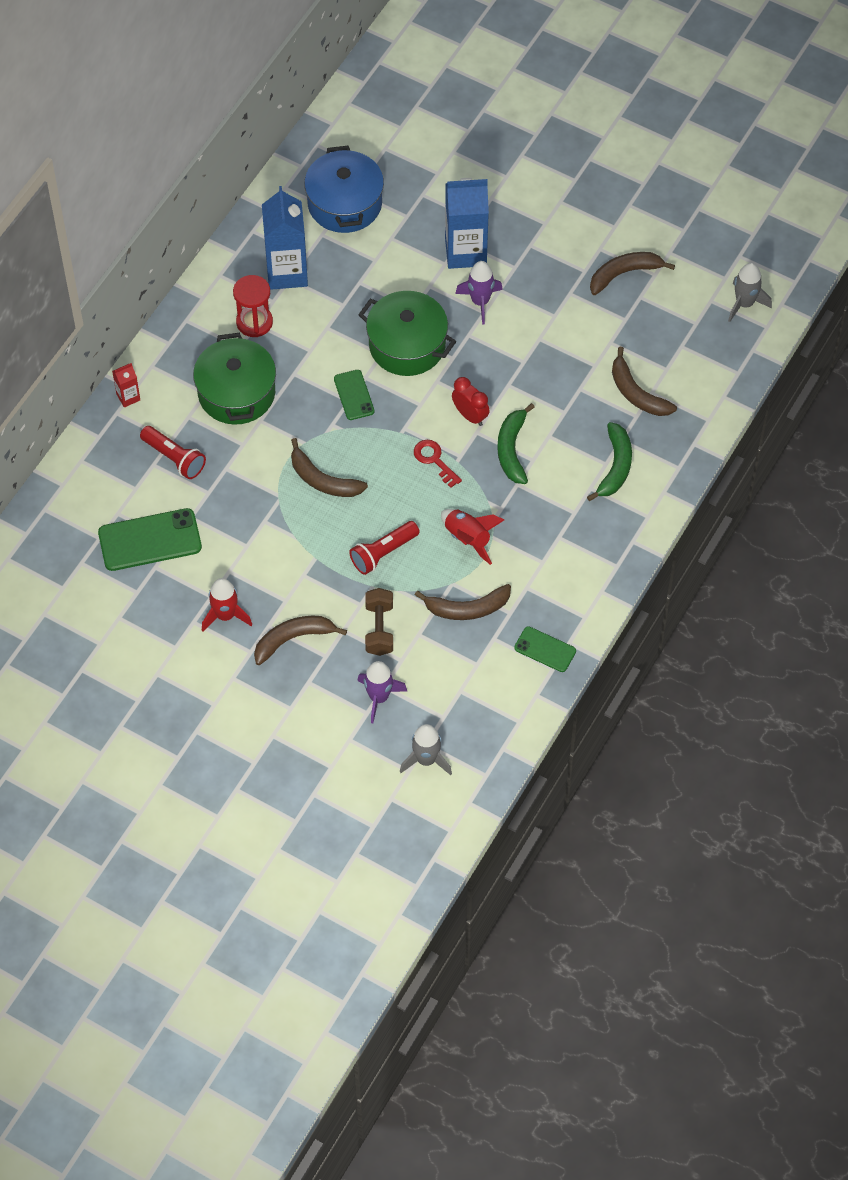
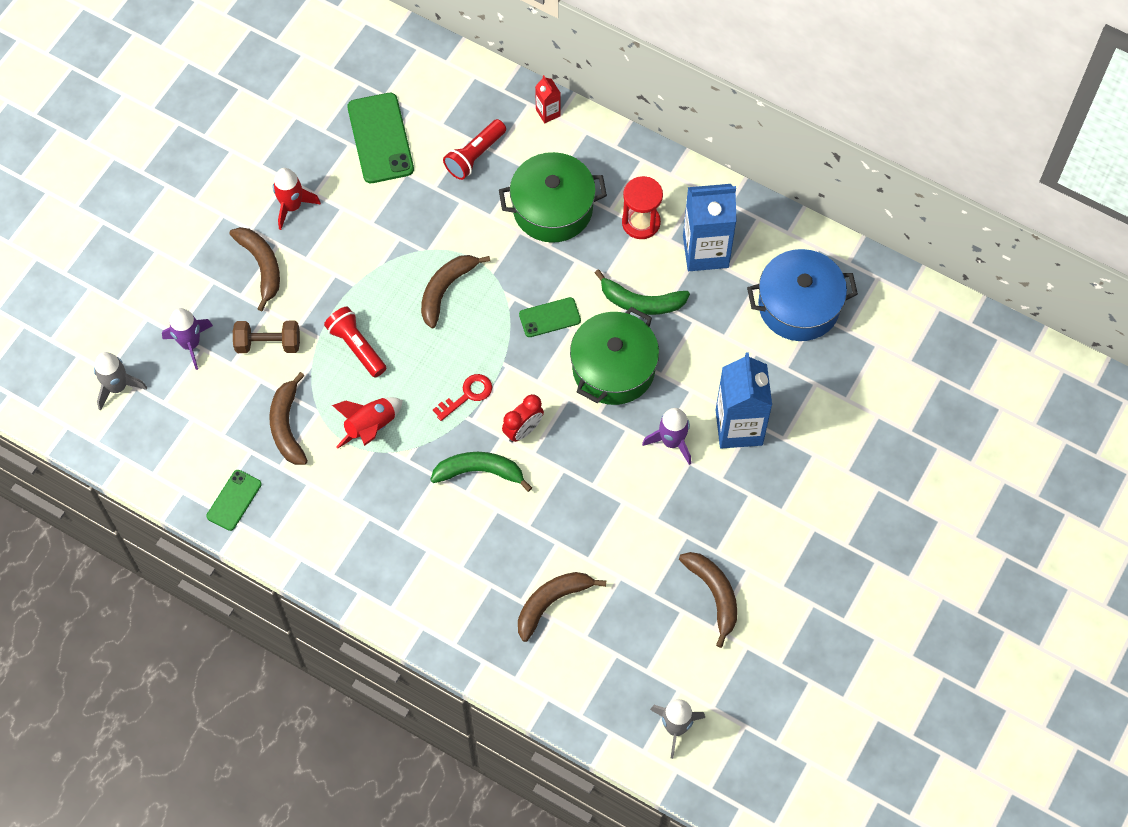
camera: 90 degrees right, 5 degrees up
green banana [587,422,632,501] -> green banana moved to [595,269,690,315]

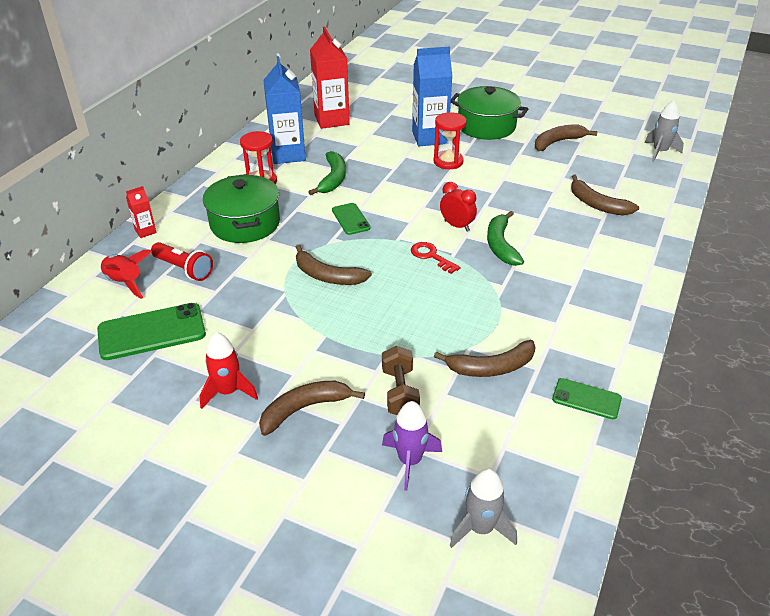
camera: 95 degrees left, 25 degrees down
red flashlight [324,307,386,377] -> none
red rocket [332,397,403,449] -> red rocket moved to [100,250,152,299]
green pot [570,307,659,405] -> green pot moved to [451,86,528,140]
purple rocket [642,408,691,465] -> red hourglass [433,112,466,169]
blue pot [747,249,858,341] -> red carton [310,26,350,129]

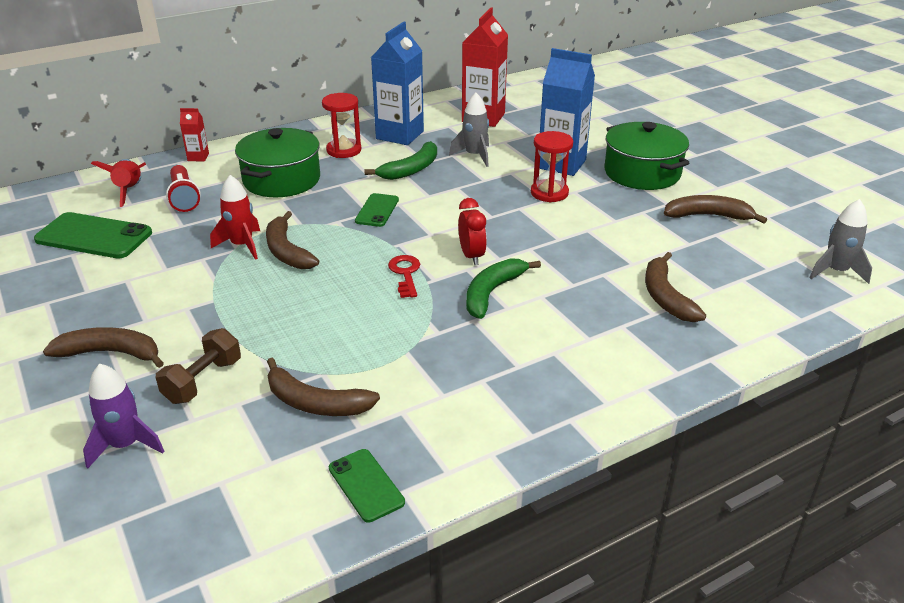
camera: 35 degrees right, 5 degrees down
red rocket [200,332,258,409] -> red rocket moved to [210,175,260,260]
grey rocket [450,468,517,548] -> grey rocket moved to [449,93,489,167]

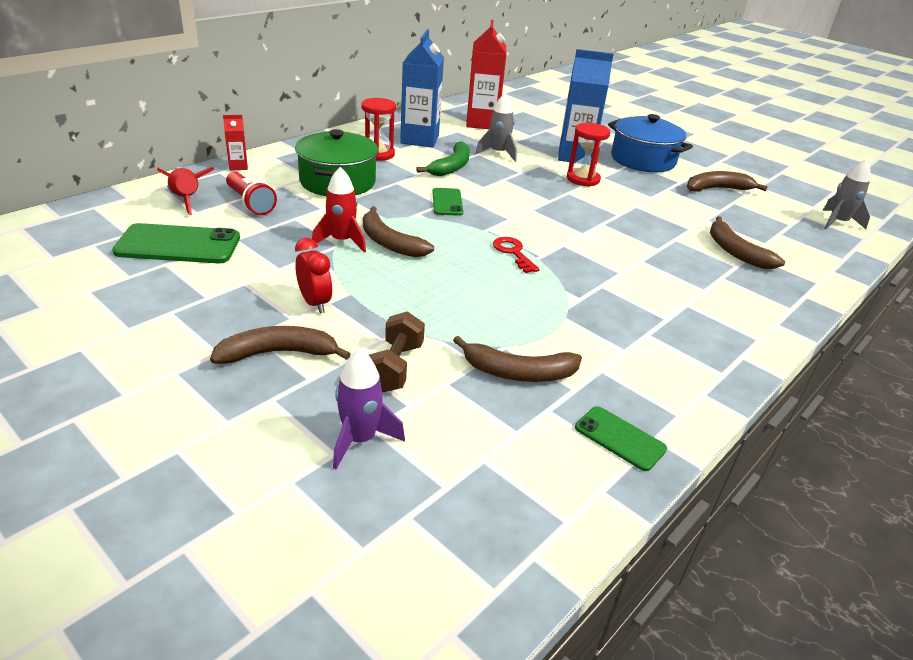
camera: 20 degrees left, 0 degrees up
red clock [458,198,487,265] -> red clock moved to [295,238,332,313]
green banana [466,258,541,319] -> none
green pot [604,122,689,190] -> blue pot [608,114,693,172]

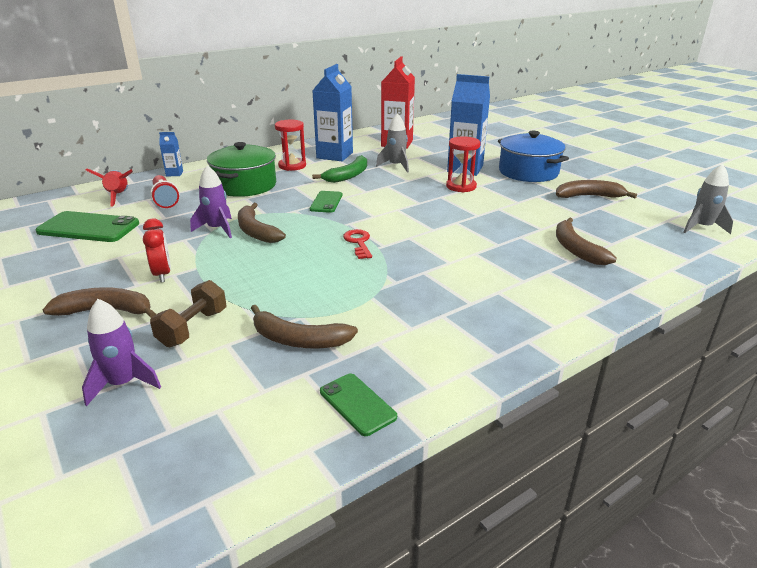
camera: 15 degrees right, 5 degrees down
red carton [223,115,248,171] -> blue carton [159,132,183,176]
red rocket [312,167,366,253] -> purple rocket [190,165,232,238]

